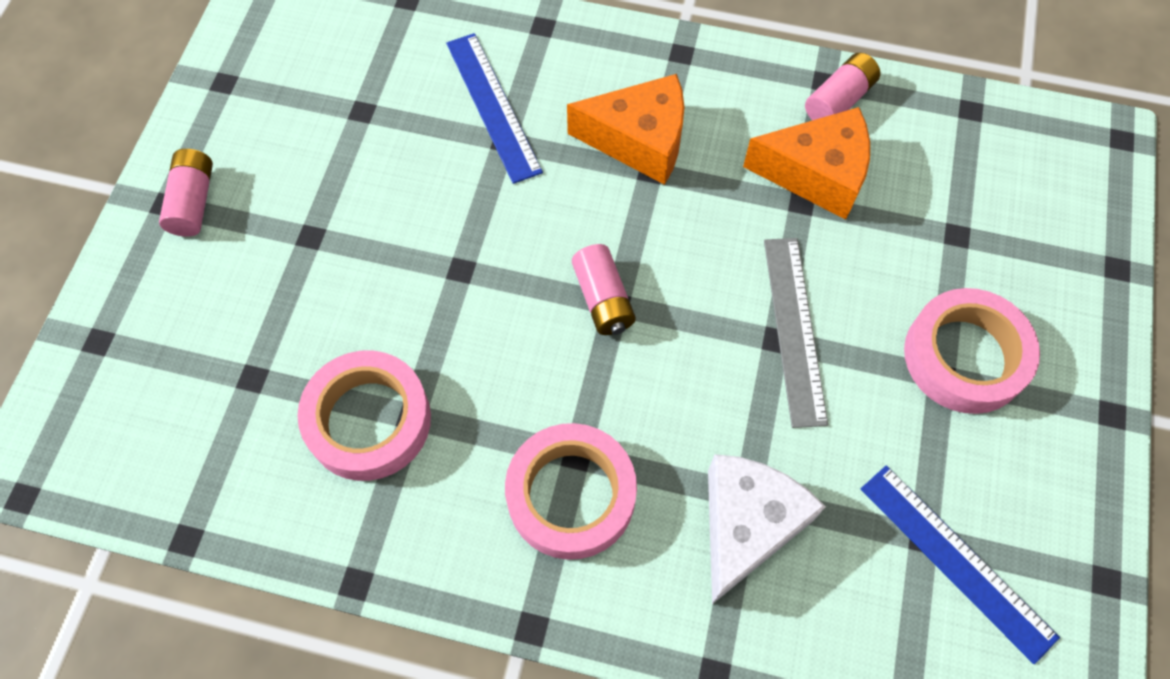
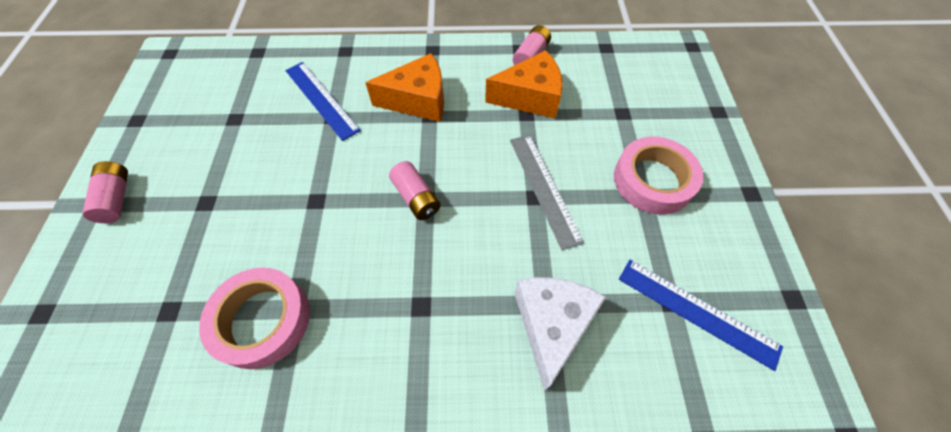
camera: 15 degrees left, 5 degrees down
pink tape [505,423,637,560] -> none

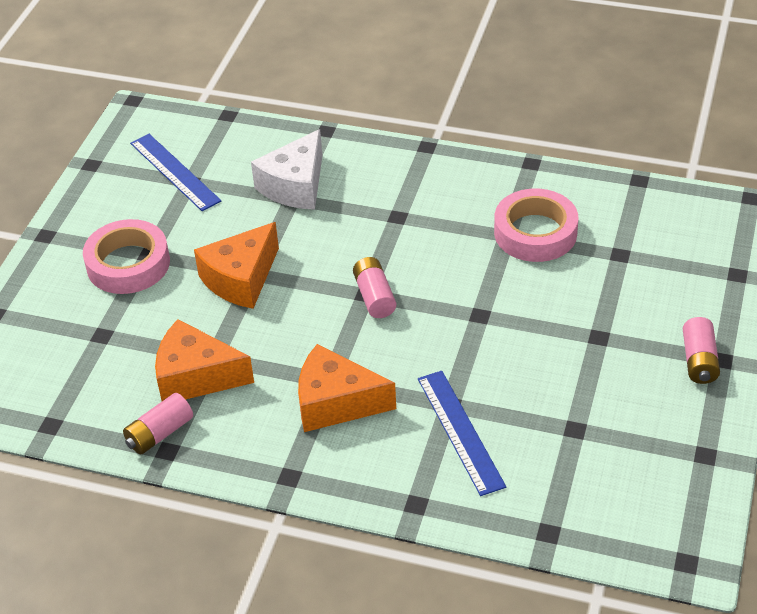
camera: 160 degrees left, 15 degrees down
grey ruler [510,135,584,250] -> orange cheese [194,222,279,309]

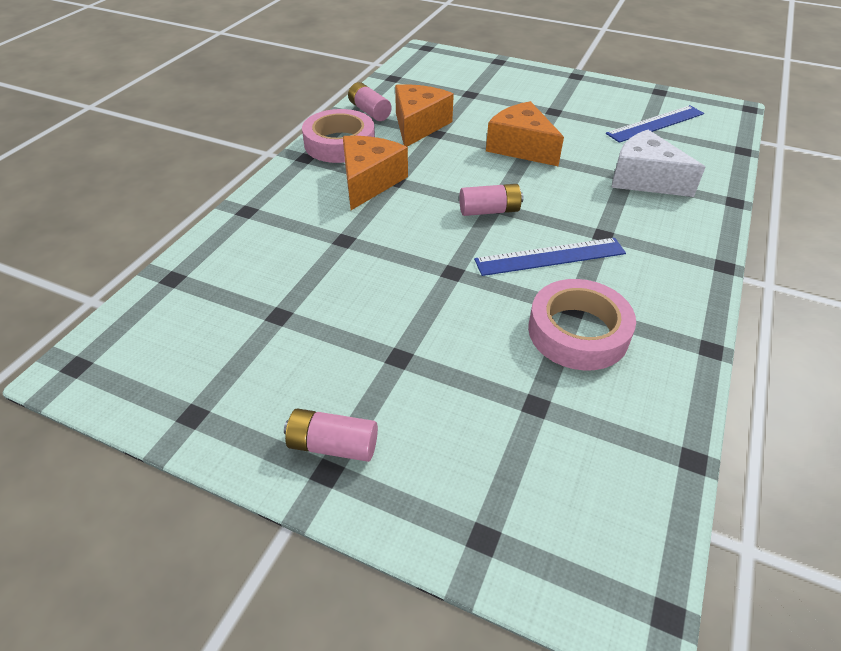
camera: 95 degrees right, 0 degrees up
pink tape [83,219,170,294] -> pink tape moved to [302,109,375,163]
blue ruler [418,371,506,496] -> blue ruler moved to [474,238,626,276]

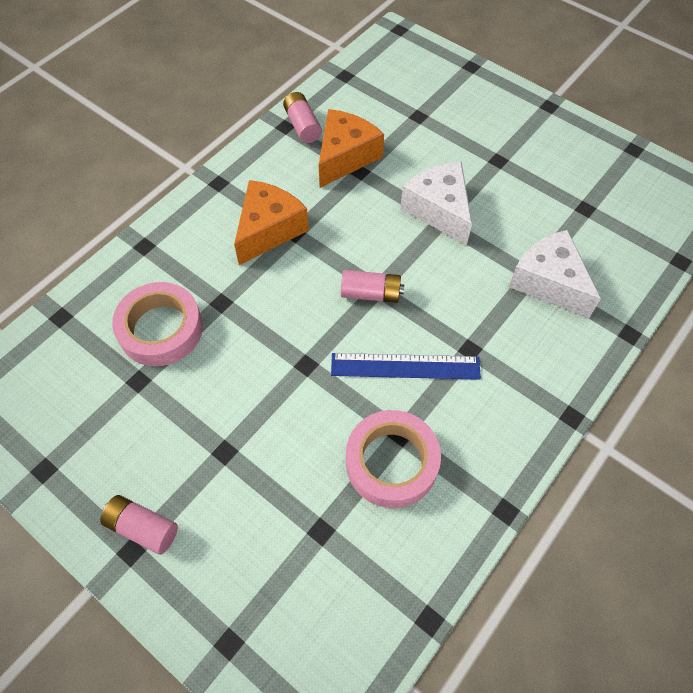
camera: 15 degrees right, 15 degrees up
pink tape [302,109,375,163] -> pink tape moved to [112,282,203,366]
orange cheese [486,101,564,166] -> white cheese [400,162,472,246]
blue ruler [606,105,704,143] -> none

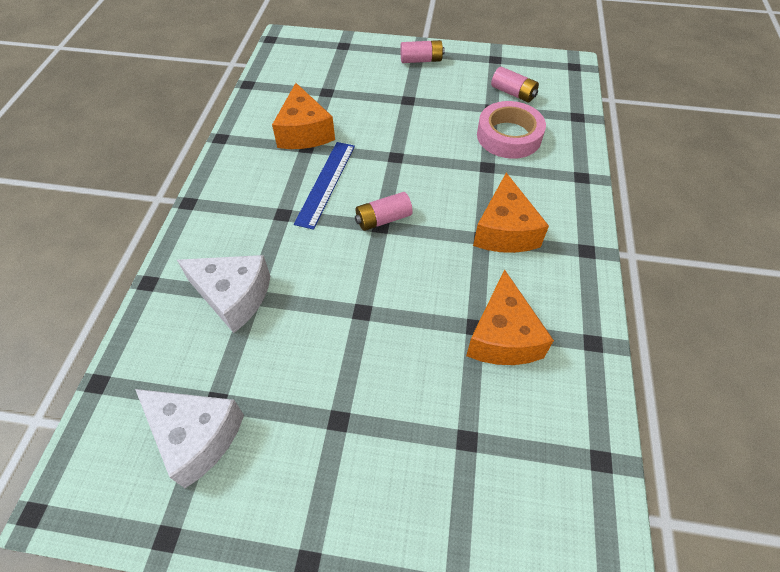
camera: 150 degrees right, 5 degrees down
pink battery [283,92,322,143] -> pink battery moved to [491,67,539,102]
blue ruler [331,353,481,380] -> blue ruler turned 45 degrees counterclockwise [294,142,355,230]
pink tape [346,410,441,508] -> orange cheese [272,83,335,149]
white cheese [400,162,472,246] -> white cheese moved to [135,389,244,488]

